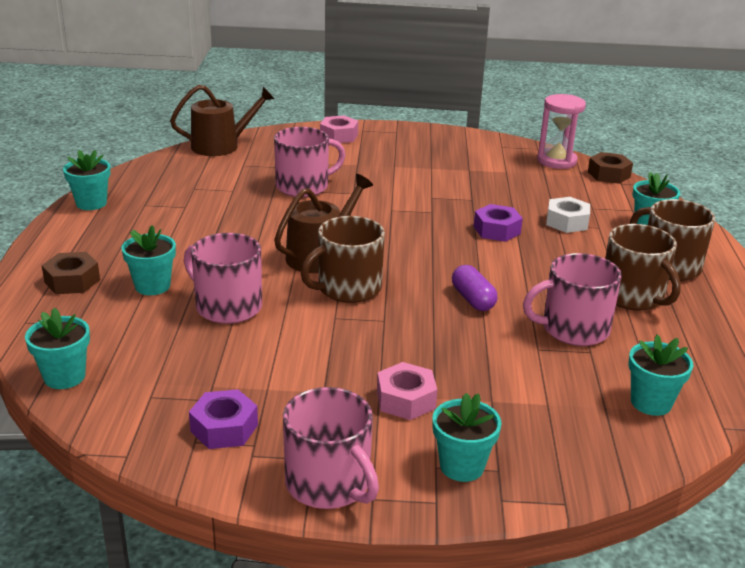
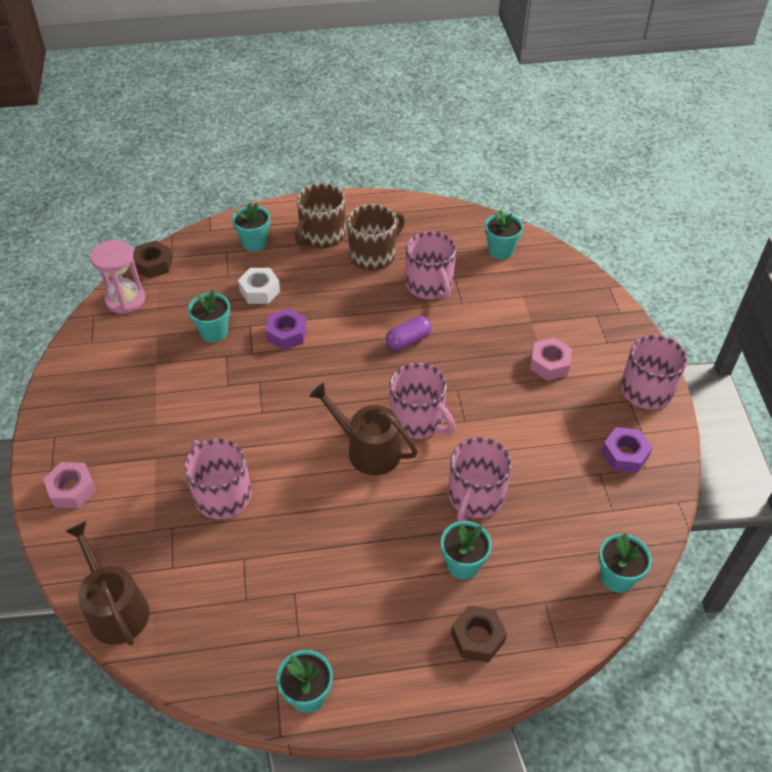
camera: 100 degrees left, 20 degrees up
brown mug [301,216,385,303] -> pink mug [390,363,455,439]
turquoise flower pot [432,393,502,482] -> turquoise flower pot moved to [188,290,230,342]

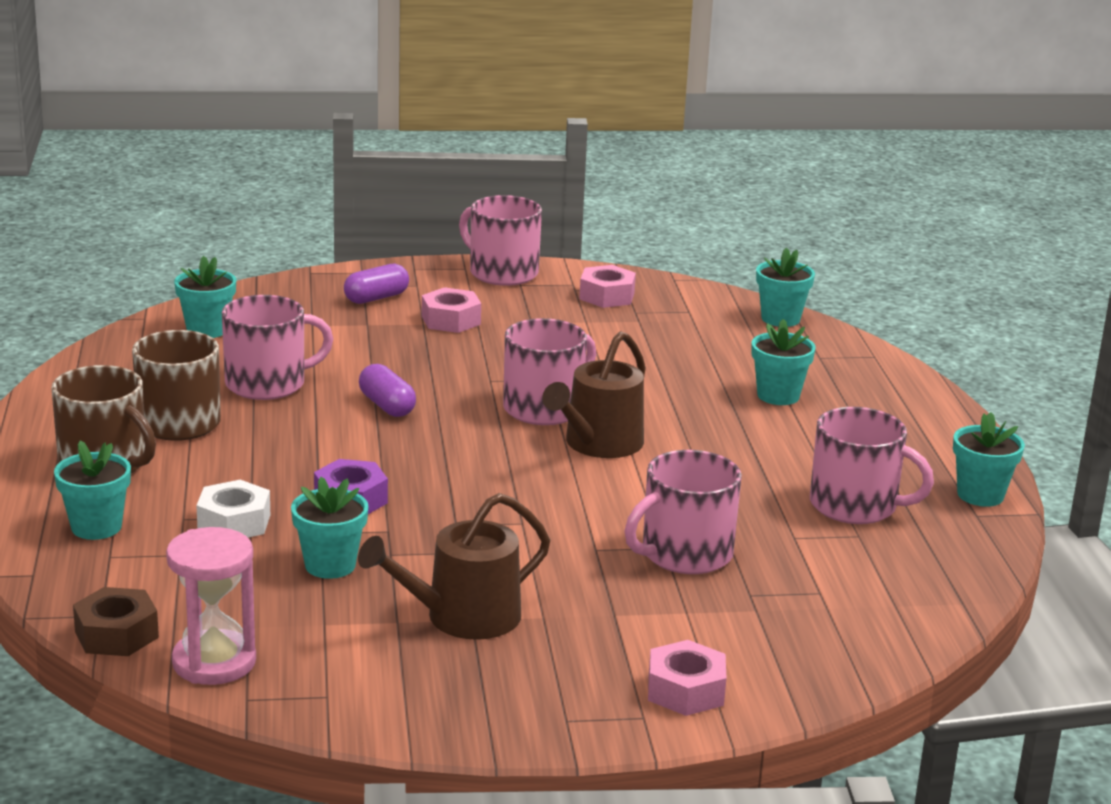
camera: 90 degrees left, 25 degrees down
brown watering can [65,521,150,646] -> brown watering can moved to [358,493,550,640]
pink mug [448,437,512,522] -> pink mug moved to [810,407,934,524]
brown nut [451,605,507,662] -> none
purple nut [601,427,653,473] -> pink nut [579,265,636,308]
none -> purple capsule [344,264,409,304]

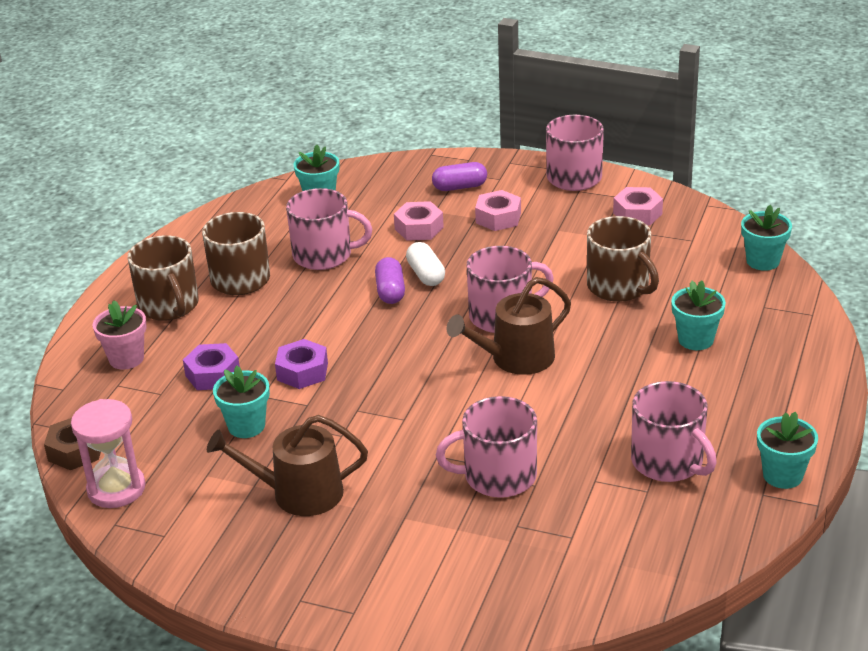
camera: 30 degrees right, 10 degrees up
turquoise flower pot [54,441,131,540] -> pink flower pot [93,300,146,370]
white nut [196,480,270,538] -> purple nut [183,343,240,390]
pink nut [648,640,726,716] -> pink nut moved to [394,201,444,241]
none -> white capsule [406,242,445,286]
none -> brown mug [587,216,659,302]

